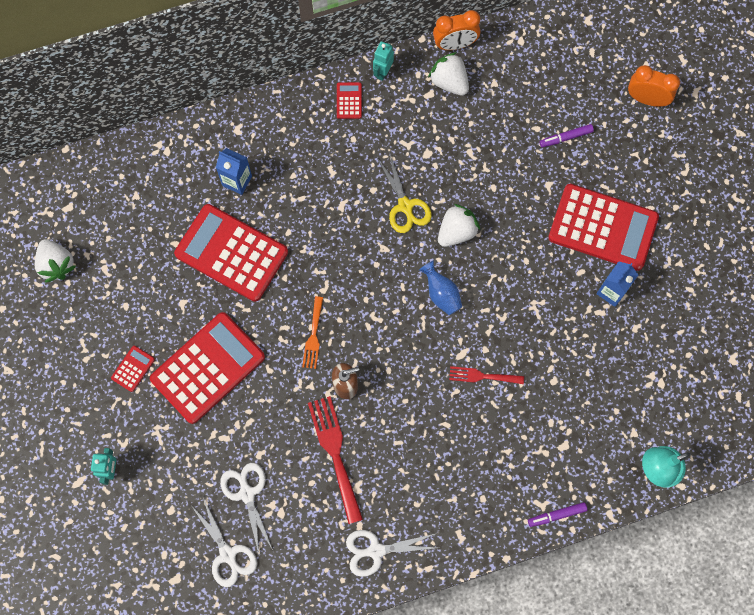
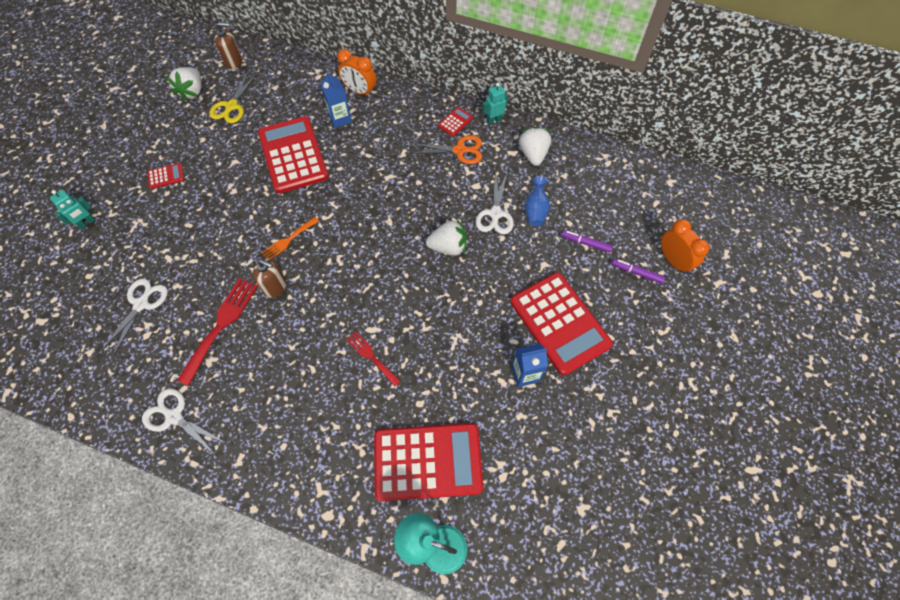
camera: 40 degrees right, 10 degrees down
red calculator [150,312,265,424] -> red calculator moved to [374,423,484,502]
white scissors [190,498,257,587] -> white scissors moved to [476,171,514,234]
yellow scissors [377,153,432,233] -> yellow scissors moved to [209,71,257,123]
blue vase [419,261,462,315] -> blue vase moved to [525,177,550,226]
orange clock [433,10,480,50] -> orange clock moved to [337,49,377,97]
purple marker [528,502,587,527] -> purple marker moved to [612,259,665,284]
none -> brown soap dispenser [214,22,242,69]
none -> orange scissors [410,135,482,164]

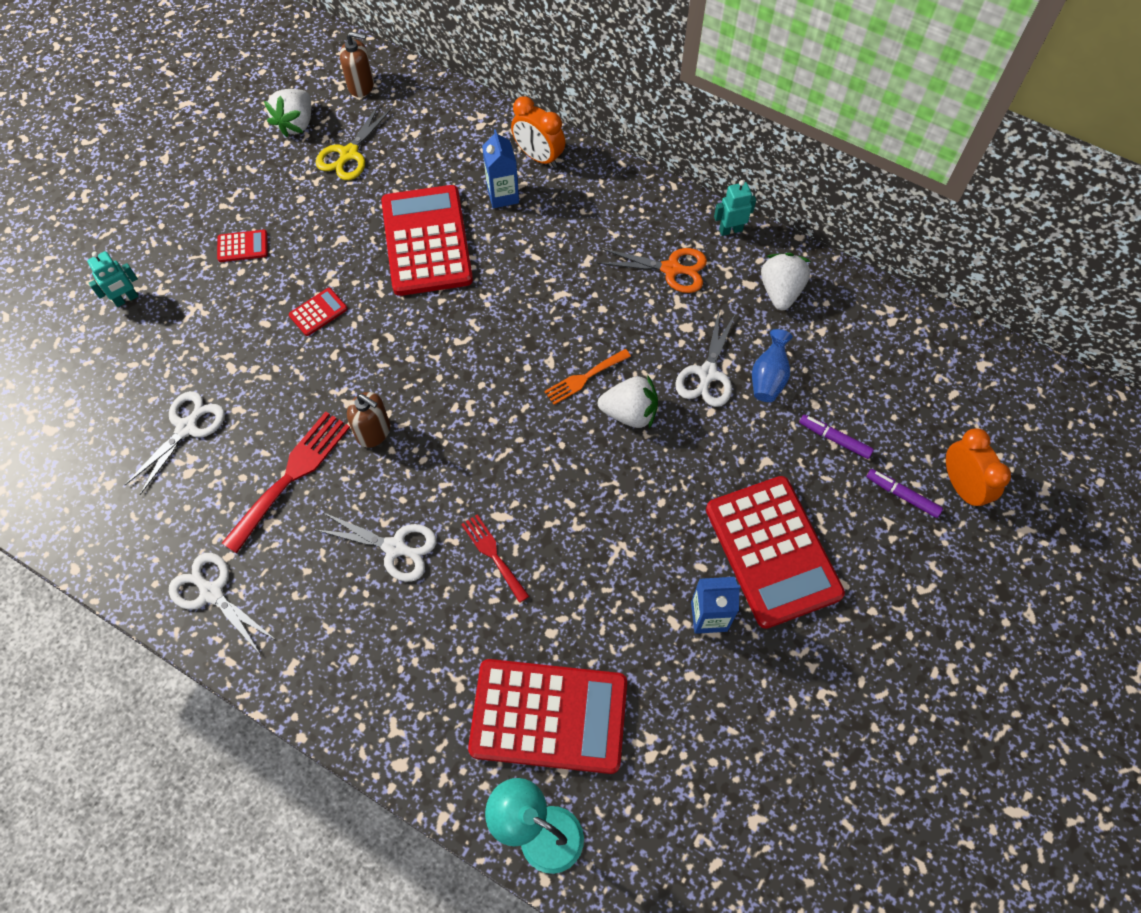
camera: 10 degrees right, 0 degrees up
orange fork [261,217,319,259] -> orange fork moved to [544,349,631,405]
red calculator [438,107,473,136] -> red calculator moved to [289,288,347,336]
none -> white scissors [314,512,437,582]

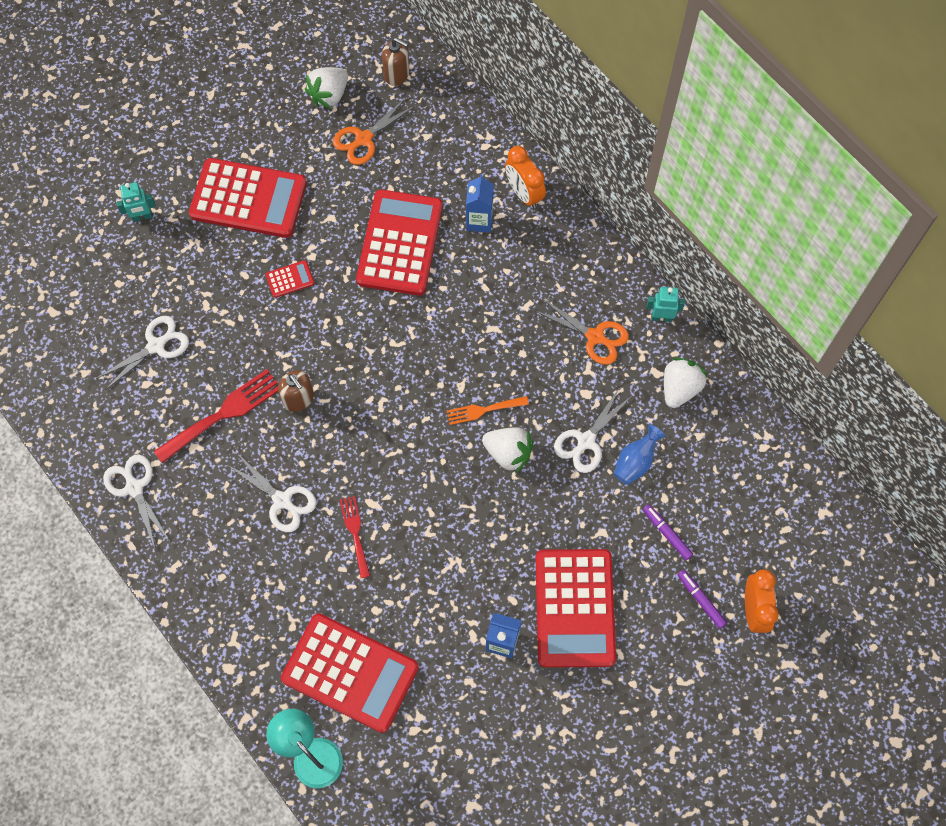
camera: 20 degrees right, 5 degrees up
red calculator [217,230,268,262] -> red calculator [189,158,307,238], size x2.47
yellow scissors [316,104,392,180] -> orange scissors [333,98,415,165]

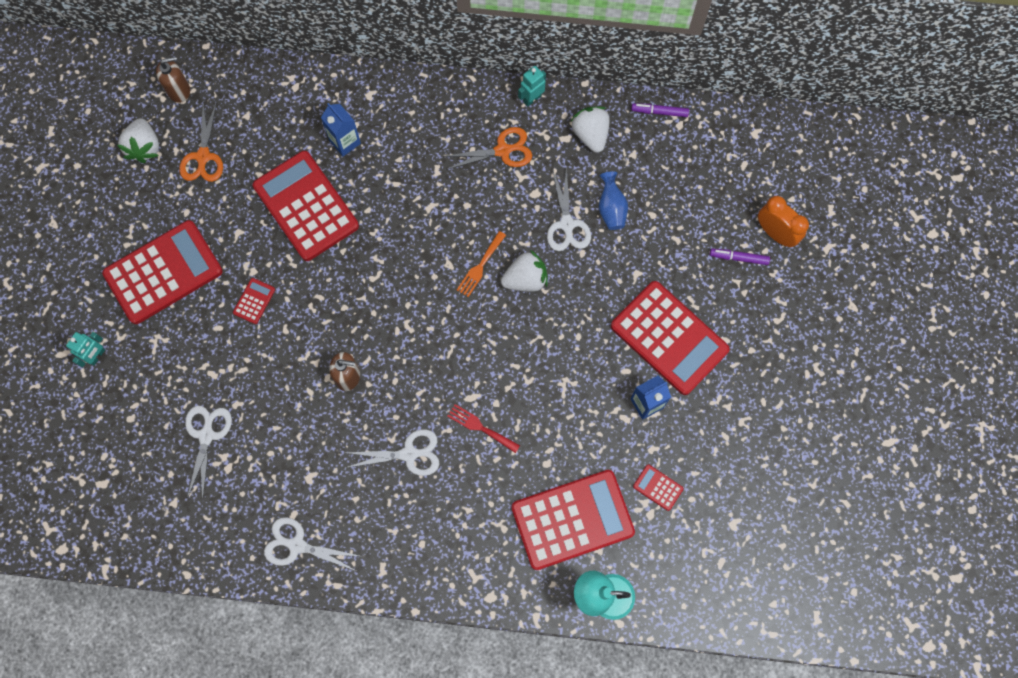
camera: 45 degrees left, 5 degrees up
red fork [154,369,278,463] -> none
orange clock [505,146,546,208] -> none
purple marker [643,505,693,560] -> purple marker moved to [631,103,689,117]
none -> red calculator [633,464,683,511]

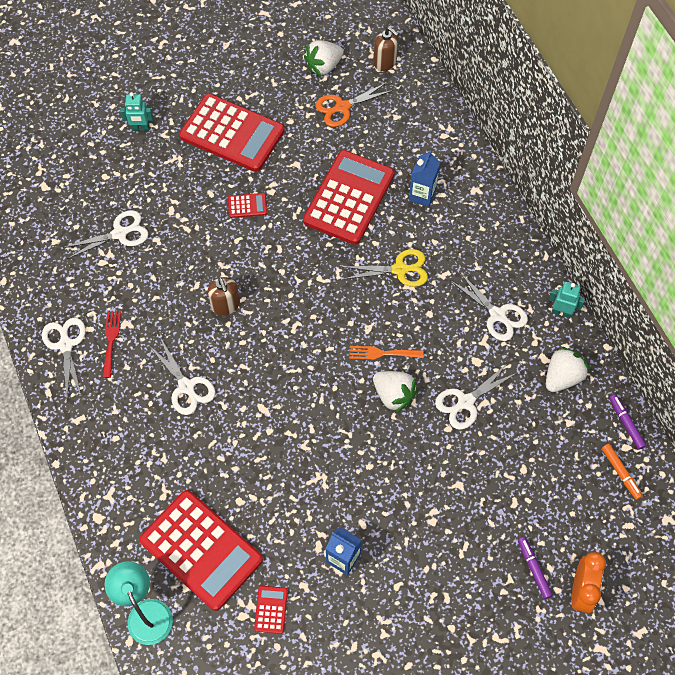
camera: 60 degrees right, 10 degrees down
orange scissors [443,127,532,170] -> white scissors [450,271,528,341]
red fork [448,404,520,453] -> red fork moved to [103,311,121,378]
blue vase [599,171,628,230] -> none
red calculator [611,281,730,395] -> none
none -> yellow scissors [342,249,428,287]
none -> orange marker [602,444,643,500]

